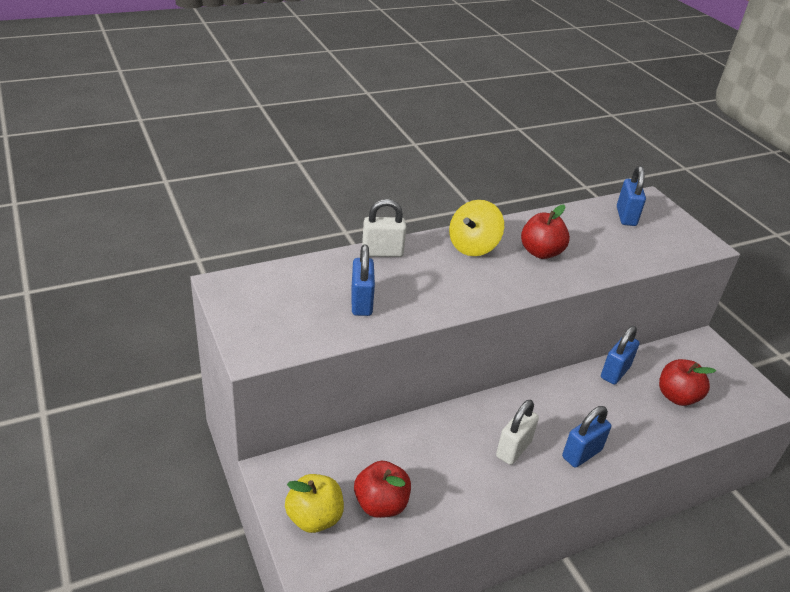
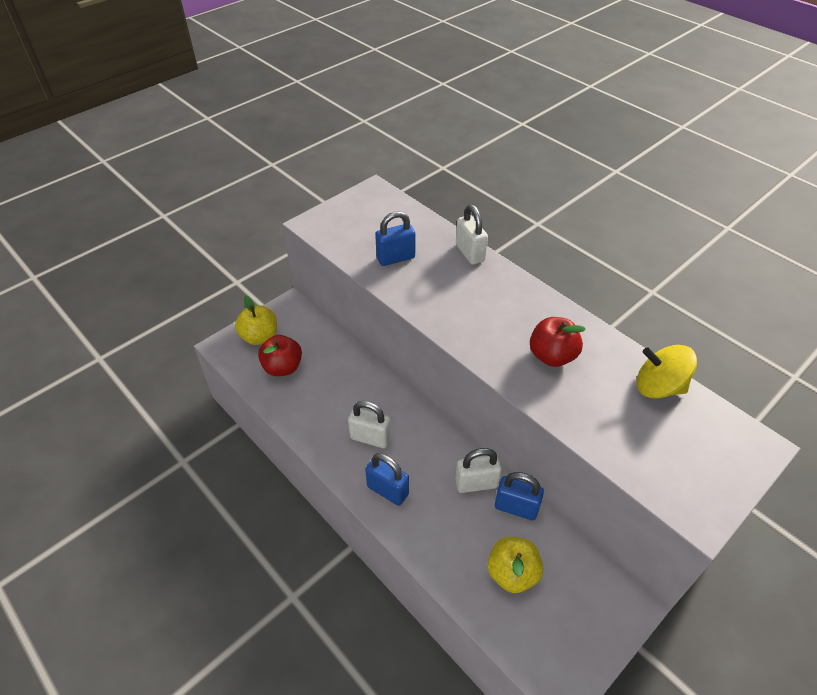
camera: 75 degrees right, 10 degrees up
yellow spinning top [449,200,504,256] -> yellow spinning top moved to [637,345,697,398]
blue padlock [617,166,646,226] -> none
red apple [659,359,716,406] -> yellow apple [487,537,543,593]
none -> white padlock [455,448,502,493]

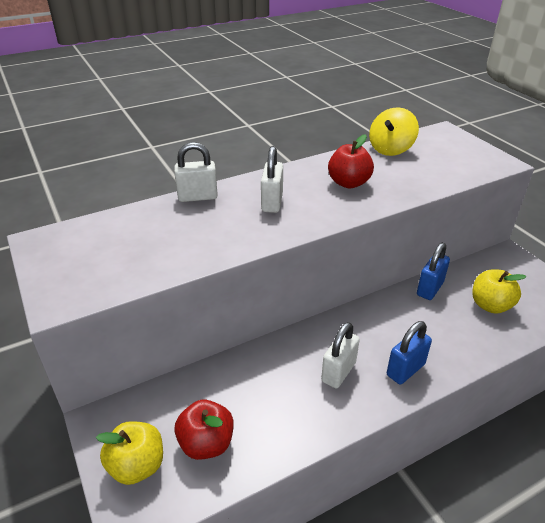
camera: 75 degrees left, 10 degrees down
blue padlock [375,211,416,266] -> none
white padlock [455,448,502,493] -> white padlock moved to [261,146,283,213]

